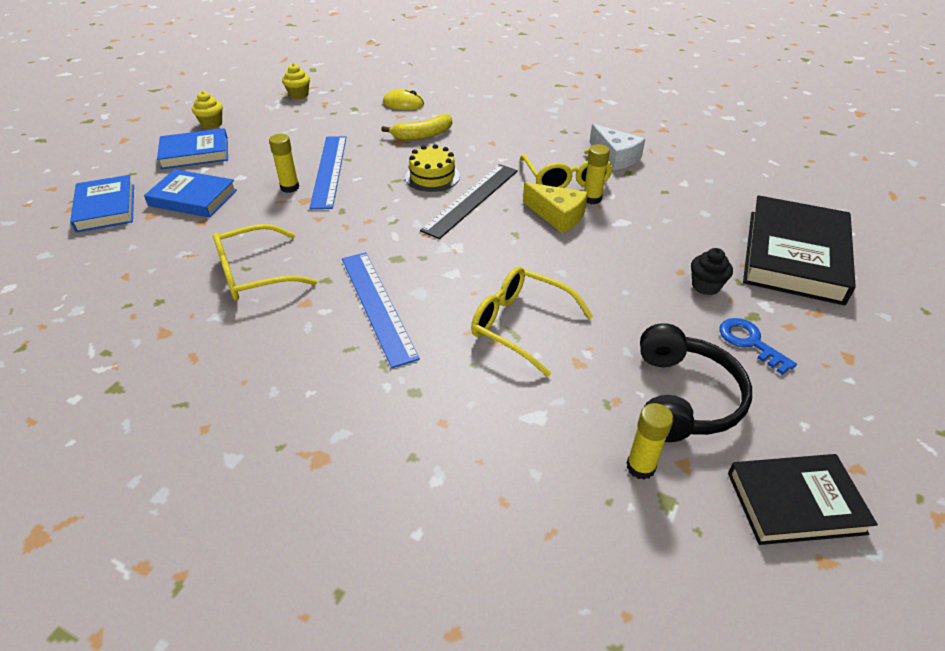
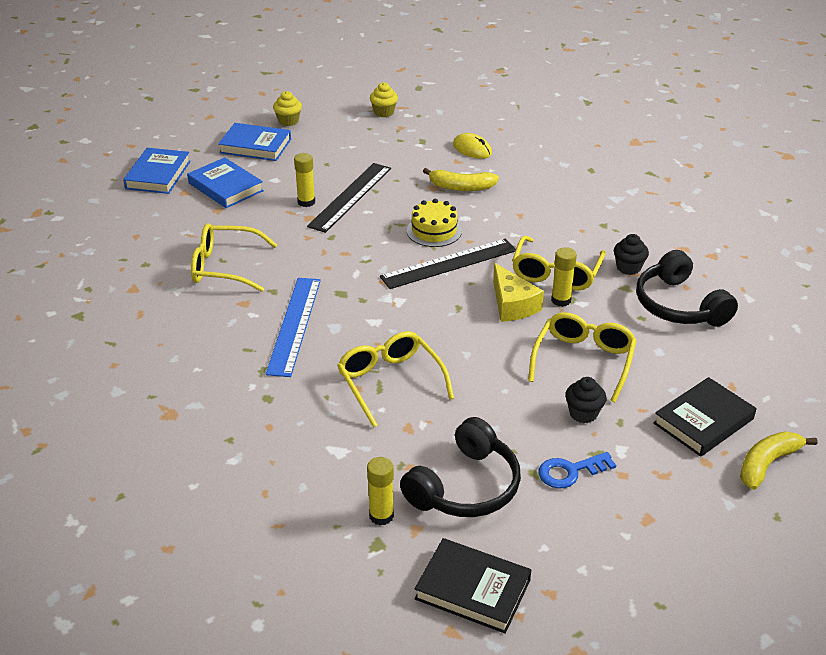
camera: 30 degrees right, 5 degrees down
blue ruler [309,136,346,209] -> black ruler [307,163,391,233]
white cheese [589,124,645,171] -> black cupcake [614,234,649,275]
blue key [719,318,797,375] -> blue key turned 105 degrees counterclockwise [539,452,616,489]
black book [743,195,856,305] -> black book [653,377,756,457], size x0.62
none -> yellow glasses [528,312,637,402]
none -> black headphones [636,250,738,327]
none -> yellow banana [740,431,818,490]

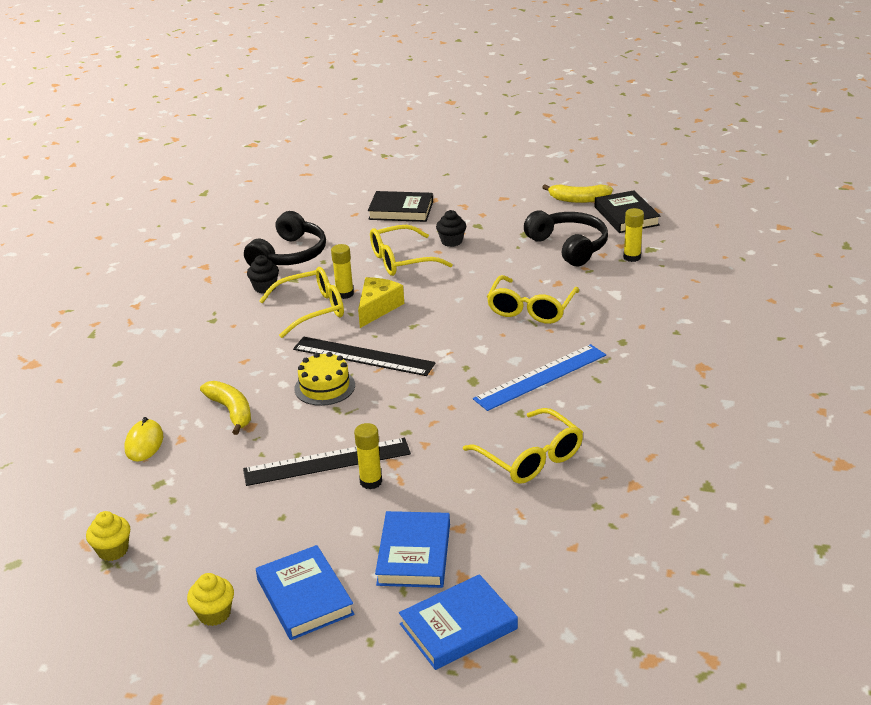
camera: 130 degrees left, 5 degrees down
black headphones [400,417,521,517] -> black headphones turned 60 degrees clockwise [524,210,608,266]
blue key [539,452,616,489] -> none
yellow banana [740,431,818,490] -> yellow banana moved to [542,184,613,203]

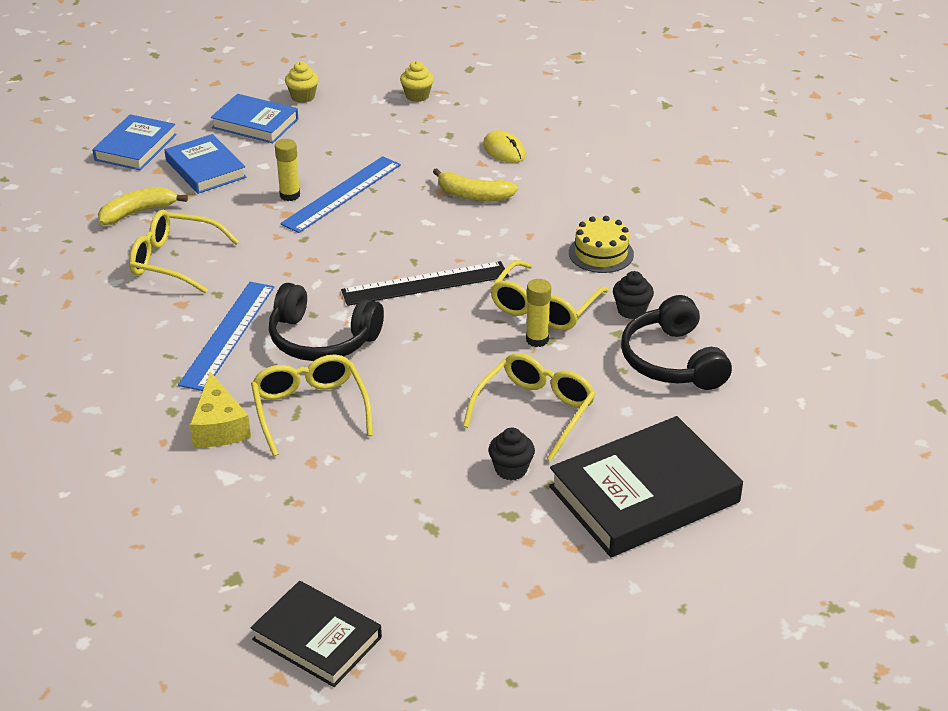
camera: 140 degrees right, 5 degrees up
black ruler [243,438,411,486] -> blue ruler [280,156,401,233]
yellow cake [294,352,355,406] -> yellow cake moved to [569,216,634,273]
yellow cheese [358,277,404,328] -> yellow cheese moved to [190,372,251,447]
black book [368,191,433,222] -> black book [549,416,743,557], size x1.62
black headphones [524,210,608,266] -> black headphones moved to [269,283,384,361]
yellow banana [542,184,613,203] -> yellow banana moved to [98,187,188,225]
yellow glue stick [623,208,644,262] -> none

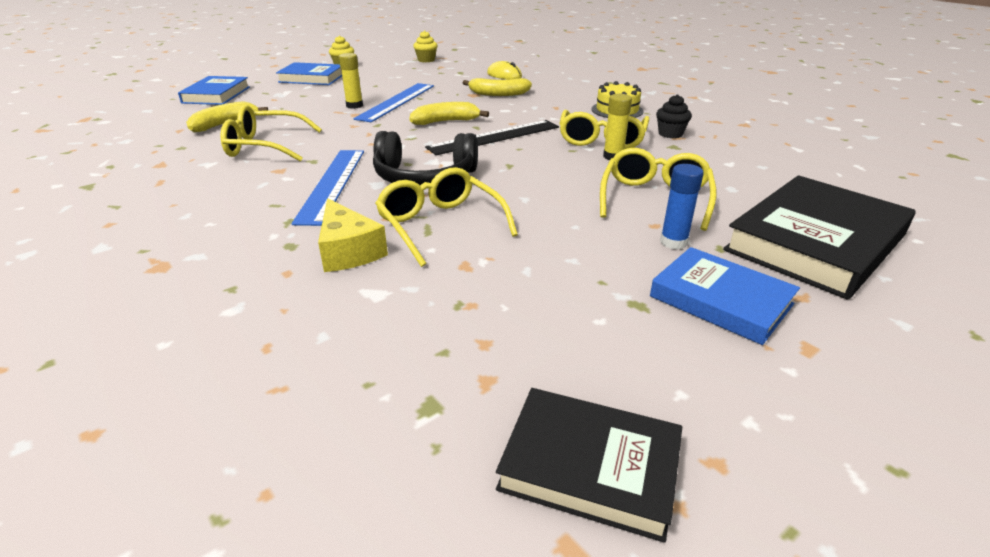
camera: 15 degrees left, 5 degrees down
blue book [164,134,246,194] -> blue book moved to [650,247,800,345]
black cupcake [488,428,535,480] -> blue glue stick [660,164,704,249]
black headphones [621,295,732,390] -> none
none -> yellow banana [409,102,489,125]

